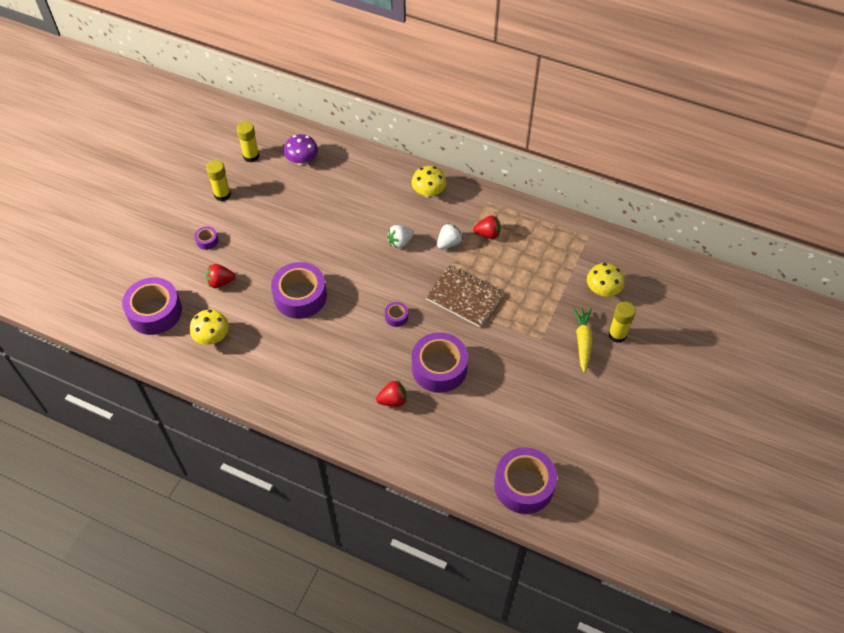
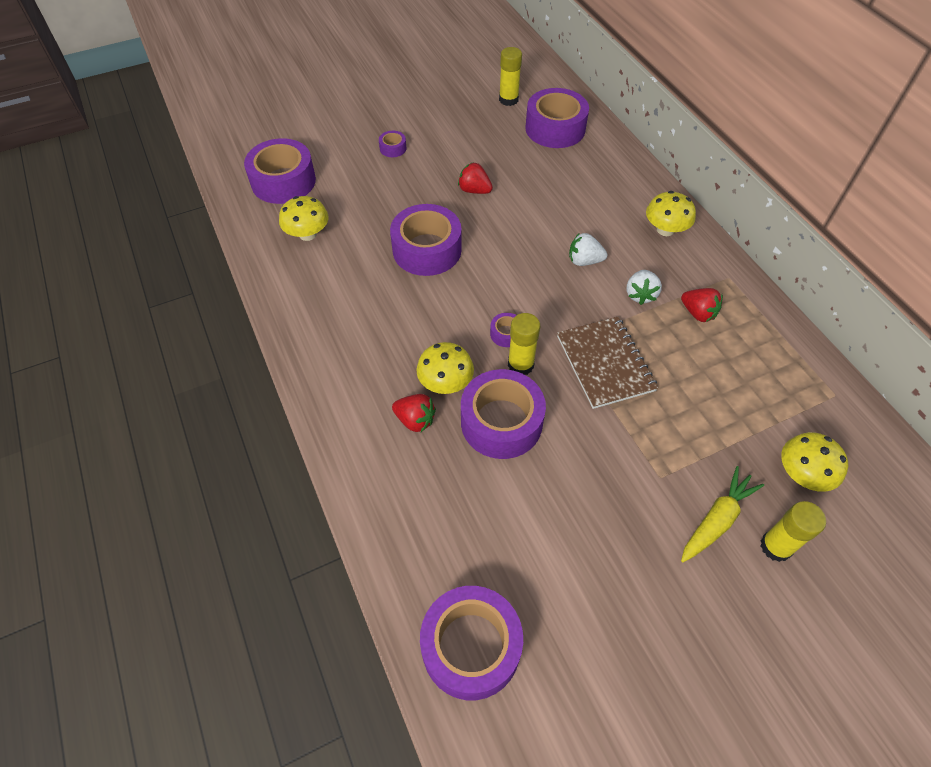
camera: 40 degrees right, 0 degrees up
yellow glue stick [206,160,231,201] -> yellow glue stick moved to [508,313,540,375]
red strawberry [206,264,235,288] -> red strawberry moved to [458,162,493,194]
purple mushroom [284,134,318,165] -> purple tape [525,88,589,148]
white strawberry [437,223,463,249] -> white strawberry turned 105 degrees clockwise [627,270,662,305]
none -> yellow mushroom [417,342,474,394]

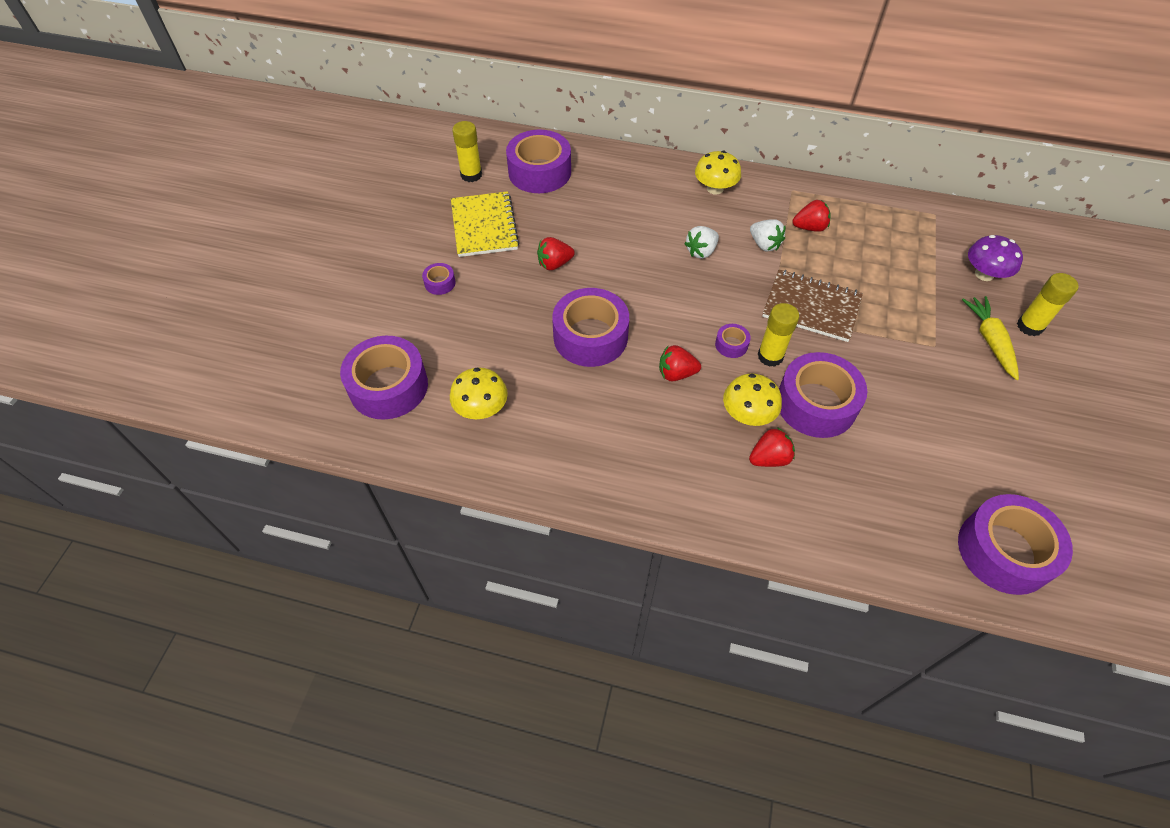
camera: 50 degrees left, 0 degrees up
yellow mushroom [781,432,848,492] -> purple mushroom [968,235,1023,281]
none -> yellow notebook [451,191,520,257]
none -> red strawberry [659,345,701,381]

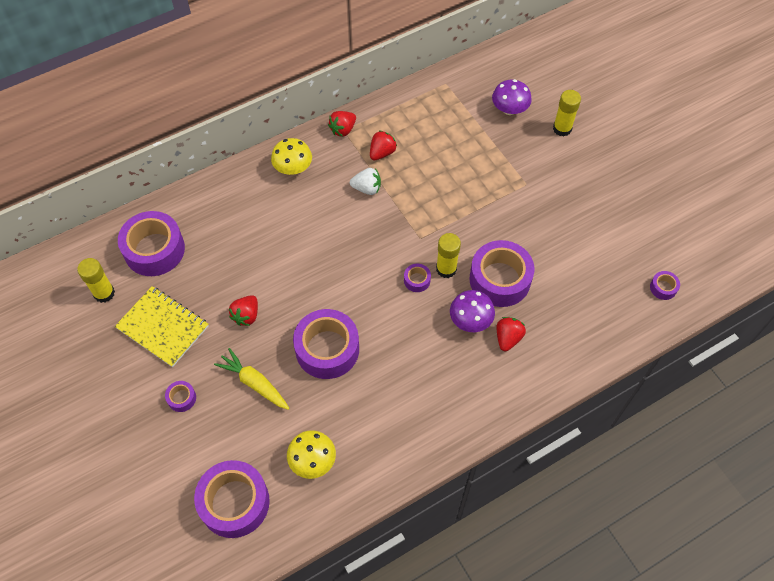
camera: 45 degrees left, 5 degrees up
red strawberry [659,345,701,381] -> red strawberry moved to [328,111,356,137]
white strawberry [684,226,719,259] -> none
yellow mushroom [723,374,782,426] -> purple mushroom [450,290,495,332]
brown notebook [762,269,863,342] -> none
purple tape [958,494,1073,595] -> purple tape [650,271,680,300], size x0.44
yellow carrot [962,296,1019,380] -> yellow carrot moved to [214,348,289,410]

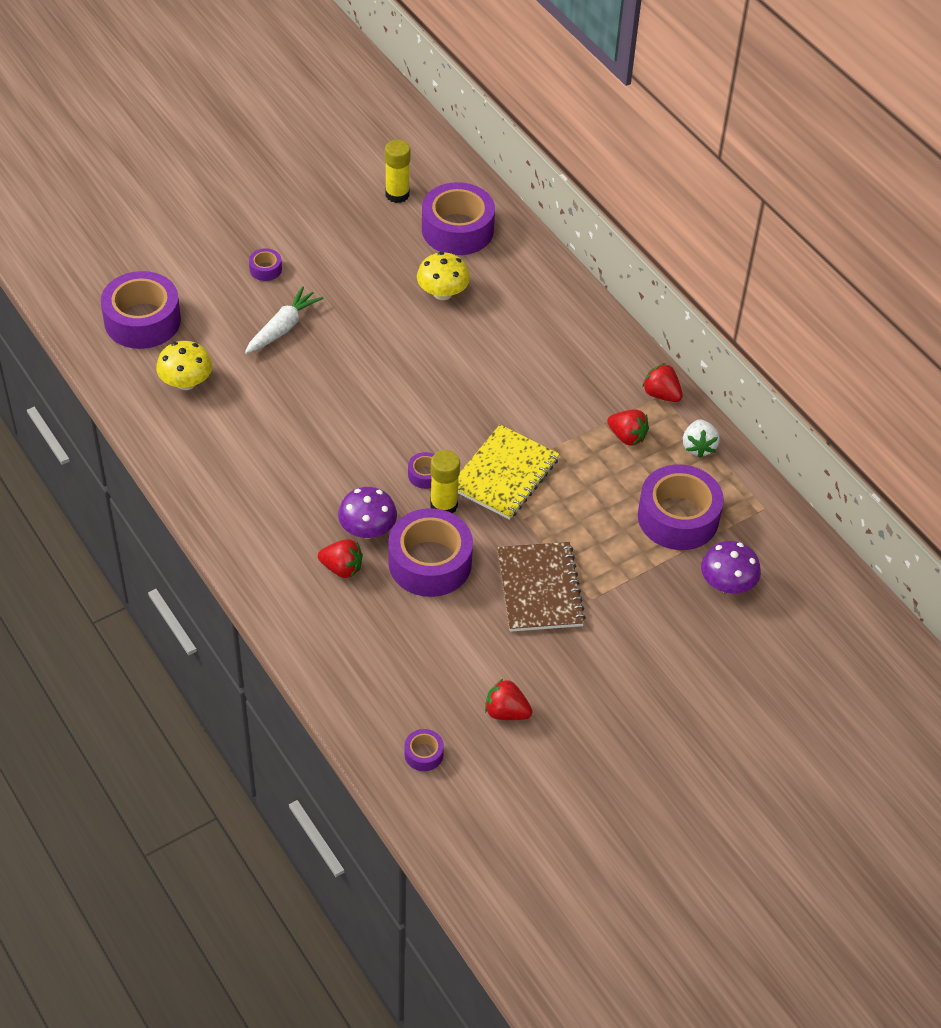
camera: 85 degrees right, 10 degrees down
yellow notebook [115,286,209,367] -> yellow notebook moved to [458,424,560,520]
yellow carrot [214,348,289,410] -> white carrot [245,286,323,354]
red strawberry [229,295,258,326] -> red strawberry moved to [485,678,532,720]
yellow mushroom [271,138,312,175] -> yellow mushroom moved to [417,252,470,300]
purple tape [293,309,359,379] -> purple tape moved to [638,465,724,550]
white strawberry [350,168,381,195] -> white strawberry moved to [683,419,720,458]
yellow glue stick [553,90,581,137] -> none
none -> brown notebook [497,542,586,632]

